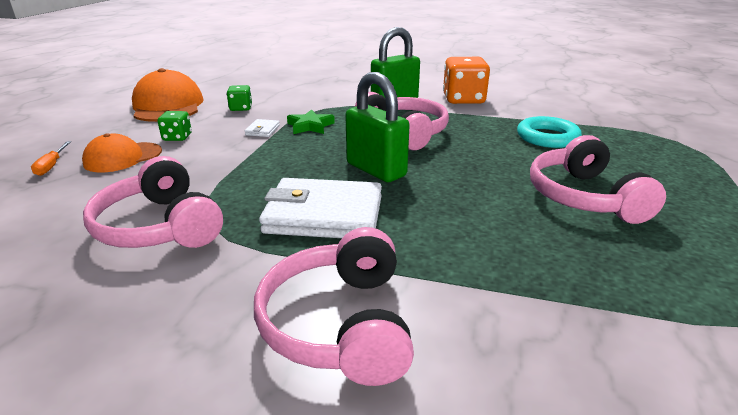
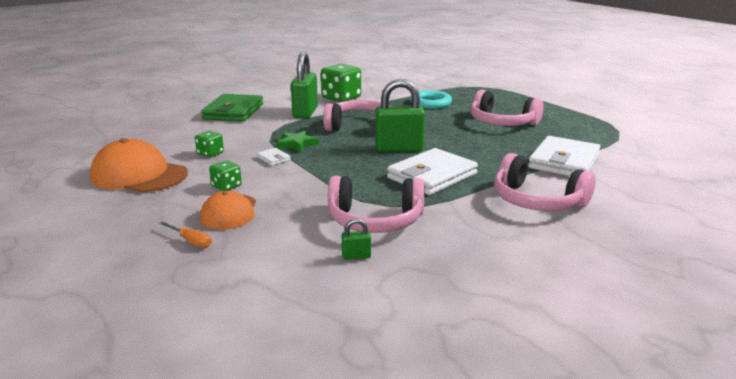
camera: 50 degrees left, 5 degrees down
orange dice [443,57,490,104] -> green dice [321,63,361,102]
none -> green wallet [201,94,263,122]
none -> green padlock [342,218,371,260]
none -> white wallet [528,136,600,176]

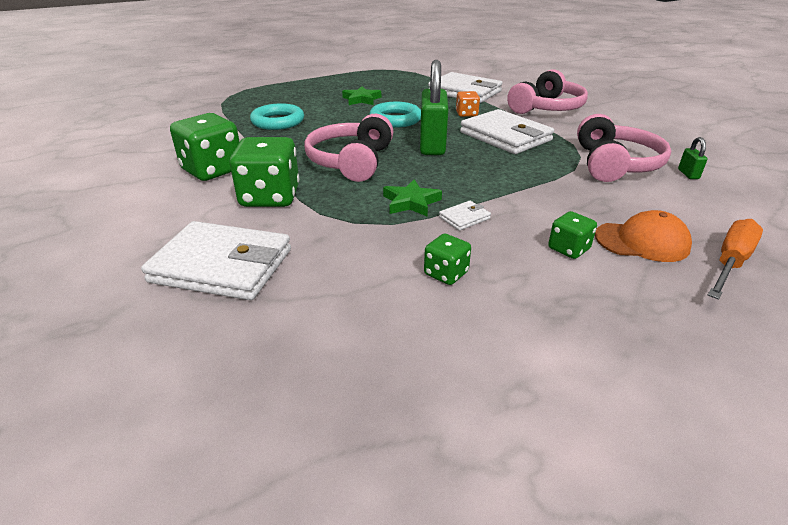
camera: 85 degrees left, 10 degrees up
orange cap [90,138,188,192] -> none
orange screwdriver [159,221,212,248] -> orange screwdriver [708,219,763,300], size x1.66
green wallet [201,94,263,122] -> white wallet [141,221,291,300]
green padlock [291,52,318,119] -> green dice [230,137,299,207]
pink headphones [471,90,544,126] -> green star [342,86,381,105]
none -> turquoise ring [369,102,421,128]
none -> orange dice [456,91,480,117]

